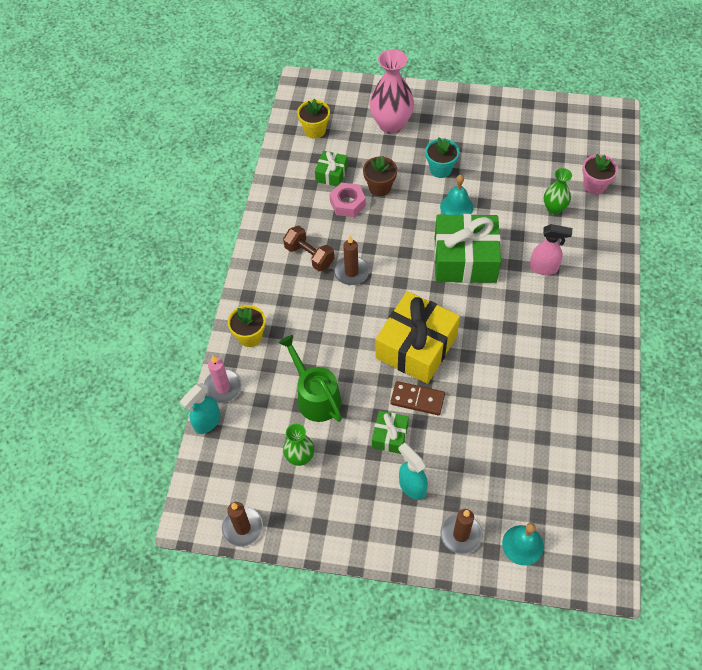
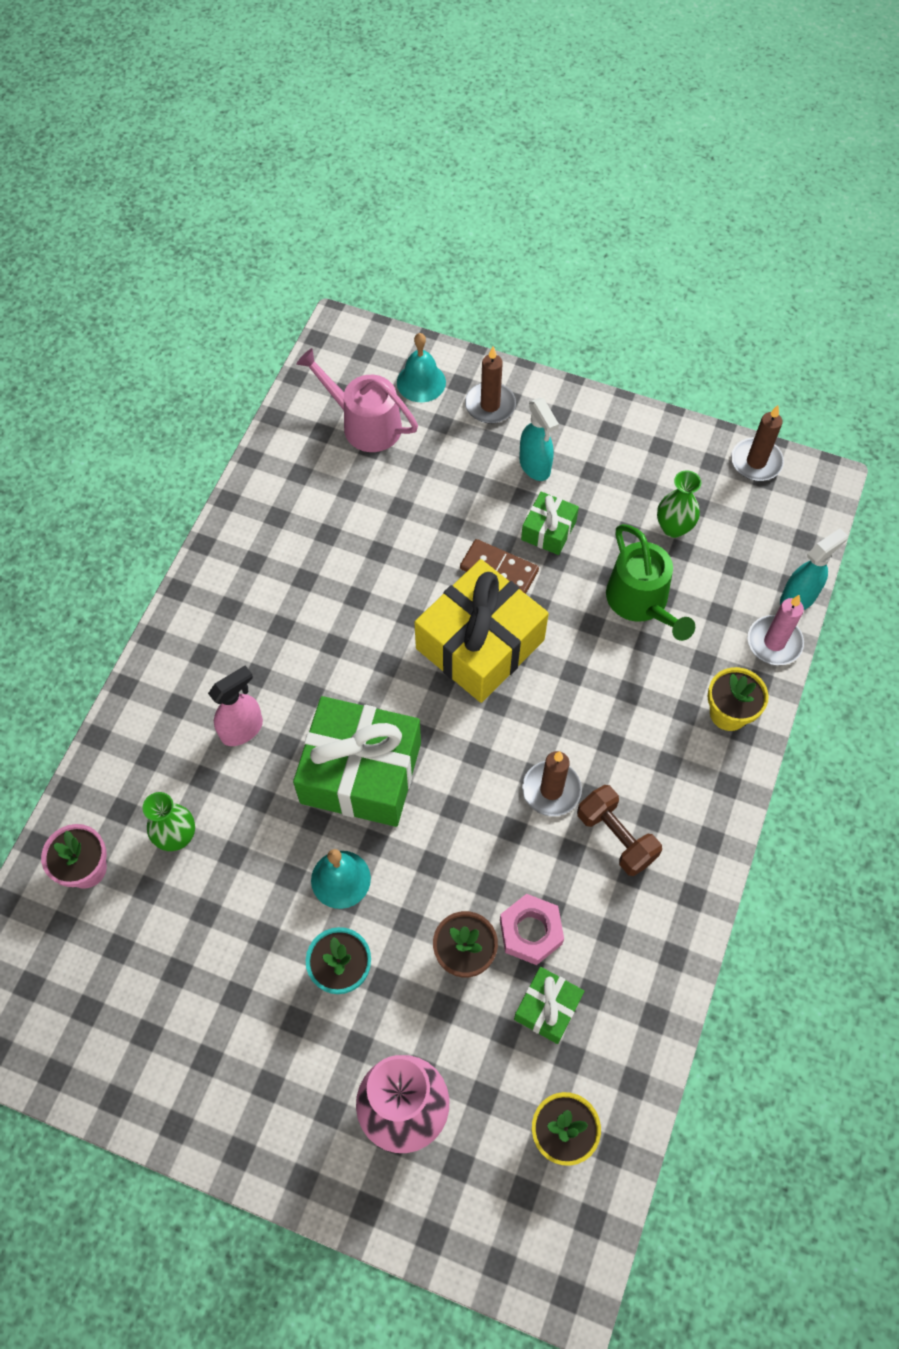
camera: 170 degrees left, 5 degrees up
pink spray bottle [530,224,572,275] -> pink spray bottle turned 120 degrees clockwise [208,666,263,746]
none -> pink watering can [296,348,418,452]

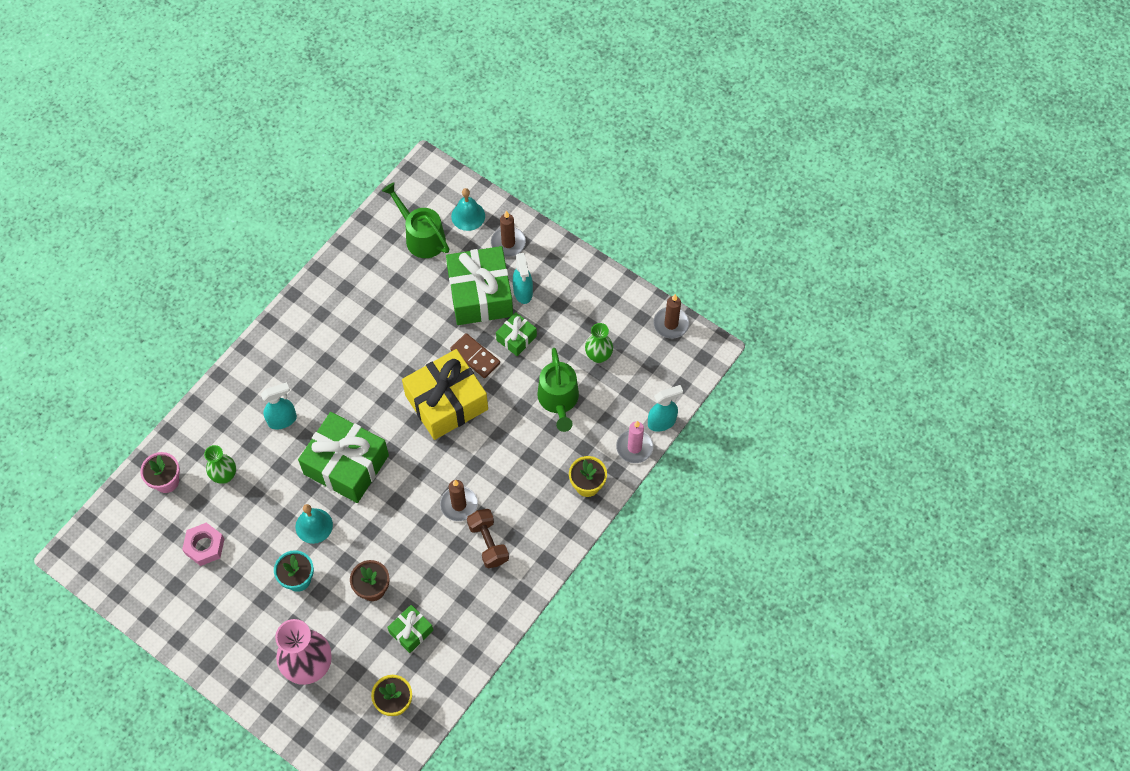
camera: 15 degrees right, 0 degrees up
pink spray bottle [208,666,263,746] -> turquoise spray bottle [261,382,297,429]
pink watering can [296,348,418,452] -> green watering can [382,182,449,258]
pink nut [500,894,564,965] -> pink nut moved to [182,523,224,566]
none -> green gift [446,246,513,325]

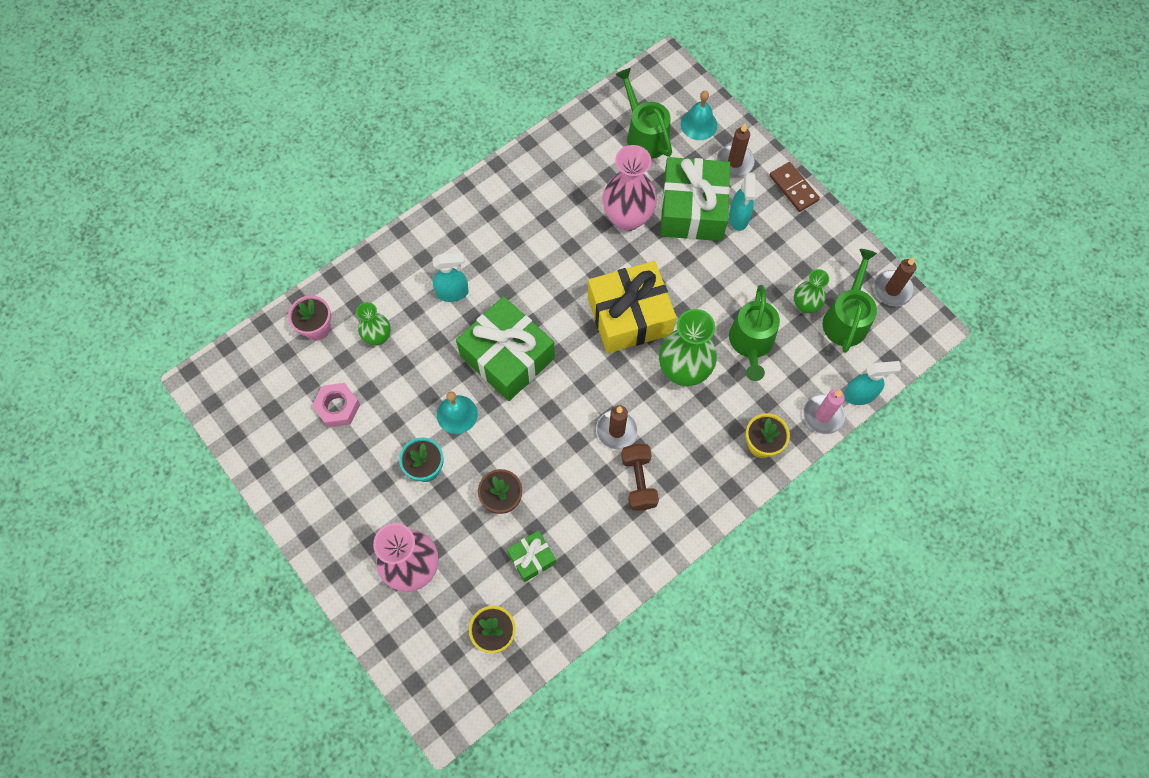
camera: 15 degrees right, 5 degrees up
brown domino [450,333,500,378] -> brown domino moved to [769,162,820,212]
green gift [496,312,537,356] -> none
none -> pink vase [602,145,657,231]
none -> green vase [659,309,717,386]
none -> green watering can [823,249,877,353]

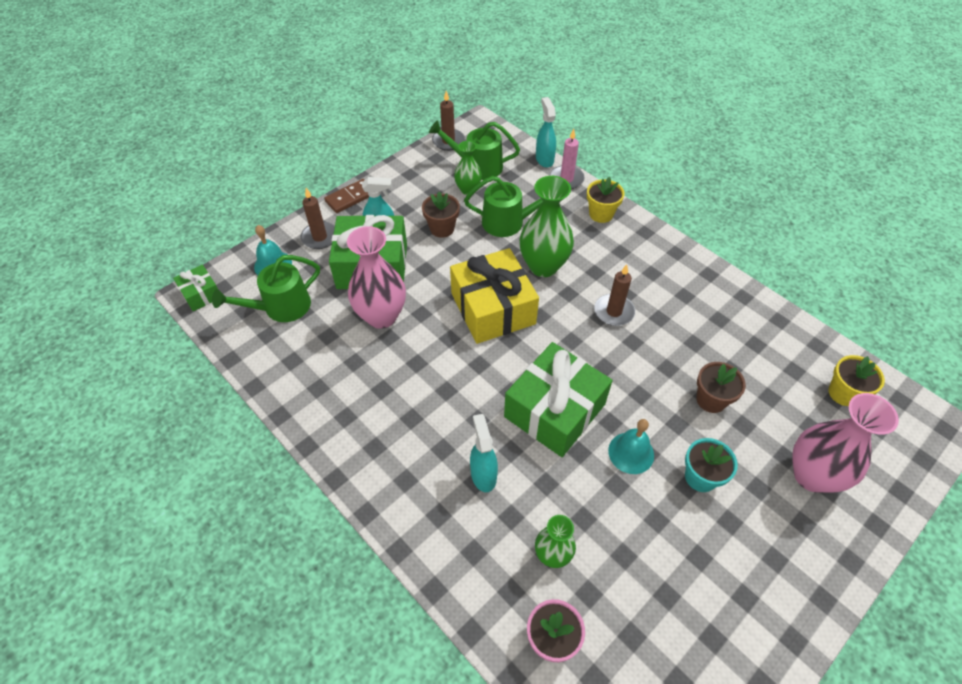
camera: 95 degrees left, 15 degrees down
pink nut [312,383,360,427] -> none
green gift [507,530,556,582] -> green gift moved to [173,265,218,311]
brown dumbbell [621,444,659,510] -> none
none -> brown flower pot [422,192,460,238]

